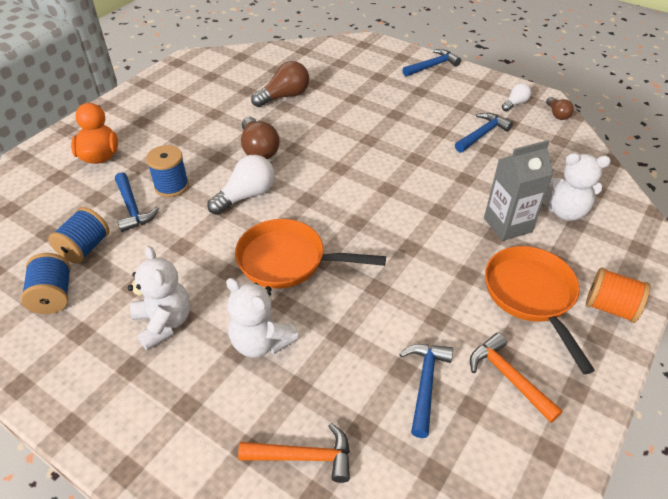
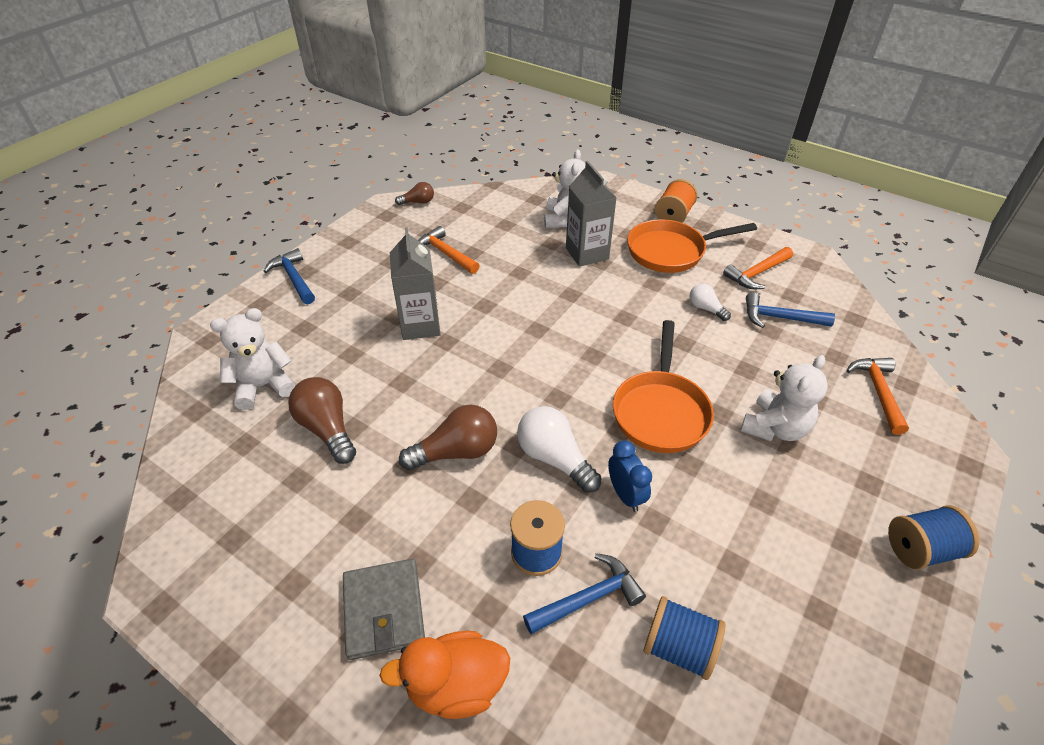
camera: 90 degrees left, 0 degrees up
blue spool [21,253,71,314] -> blue spool moved to [888,505,980,570]
white teddy bear [128,246,190,350] -> white teddy bear moved to [210,308,296,410]
blue hammer [455,113,513,152] -> orange hammer [418,226,480,274]
white light bulb [502,83,531,111] -> white light bulb moved to [689,283,731,321]
none -> grey wallet [343,559,425,660]
none -> grey carton [390,227,441,340]
none -> blue clock [608,441,652,512]

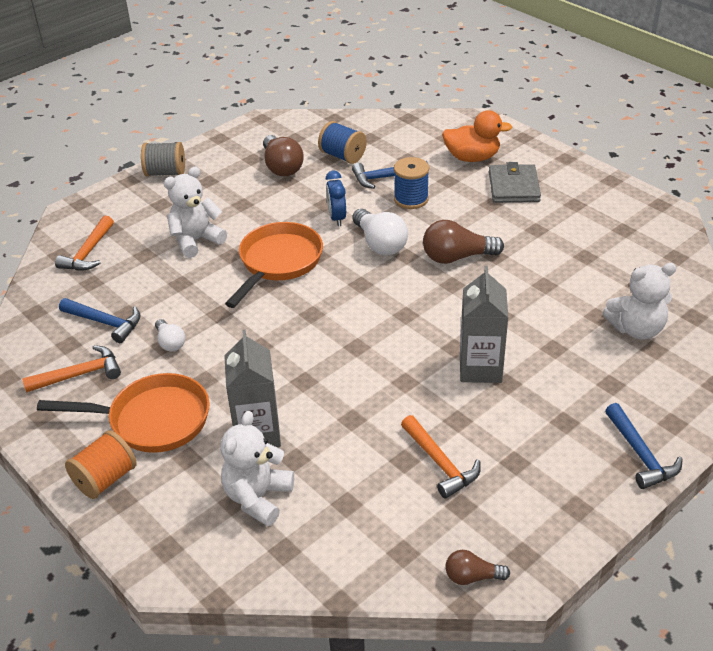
camera: 165 degrees left, 5 degrees down
brown light bulb [288,377,356,464] -> brown light bulb moved to [263,135,304,176]
blue spool [888,505,980,570] -> grey spool [141,142,185,177]

